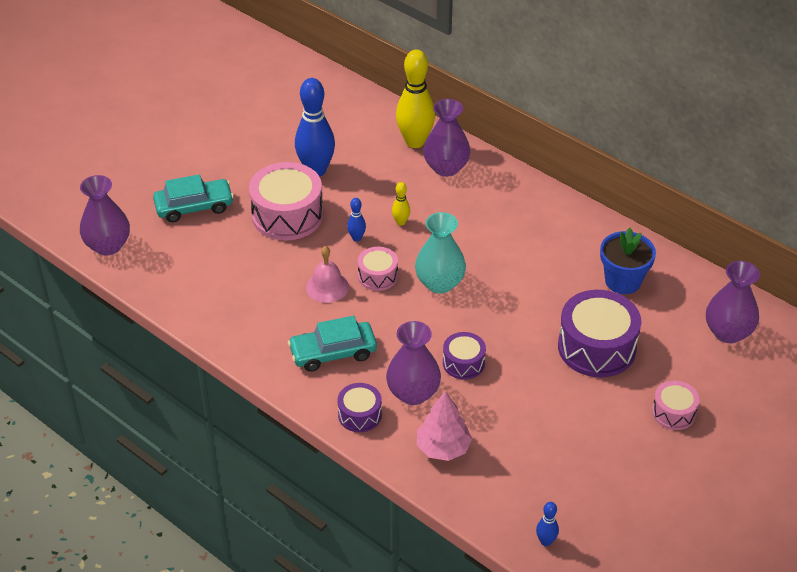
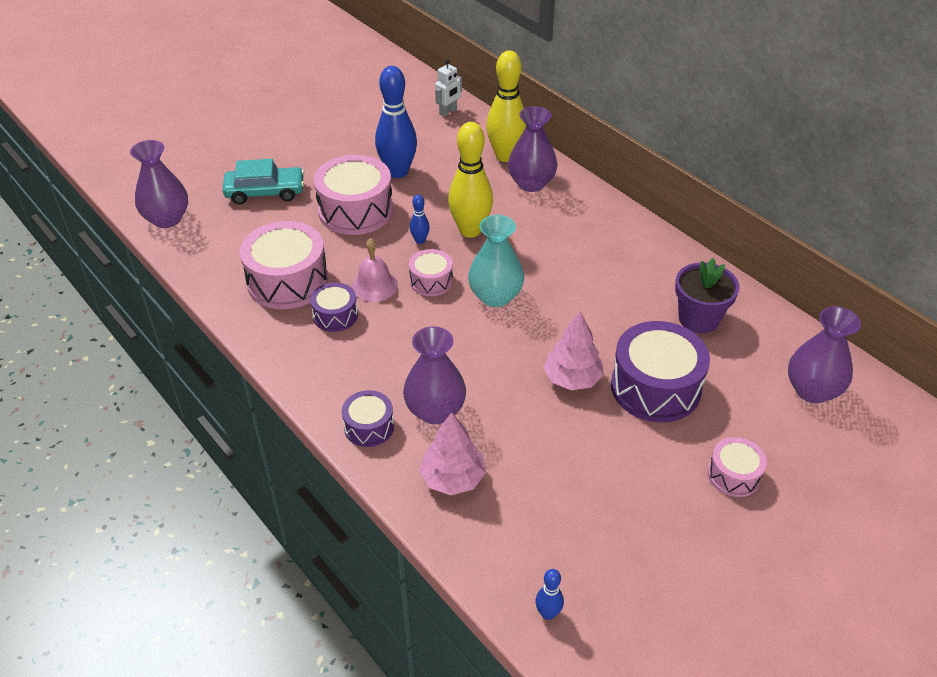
camera: 10 degrees right, 0 degrees up
turquoise car [288,316,377,372] -> none
yellow bowling pin [392,182,410,226] -> yellow bowling pin [448,122,493,238], size x2.24
purple drum [443,332,486,379] -> purple drum moved to [310,282,358,332]
blue flower pot [600,228,656,294] -> purple flower pot [675,258,739,333]
none -> pink drum [240,221,328,309]
none -> white robot [435,59,462,117]
none -> pink tree [543,311,604,390]

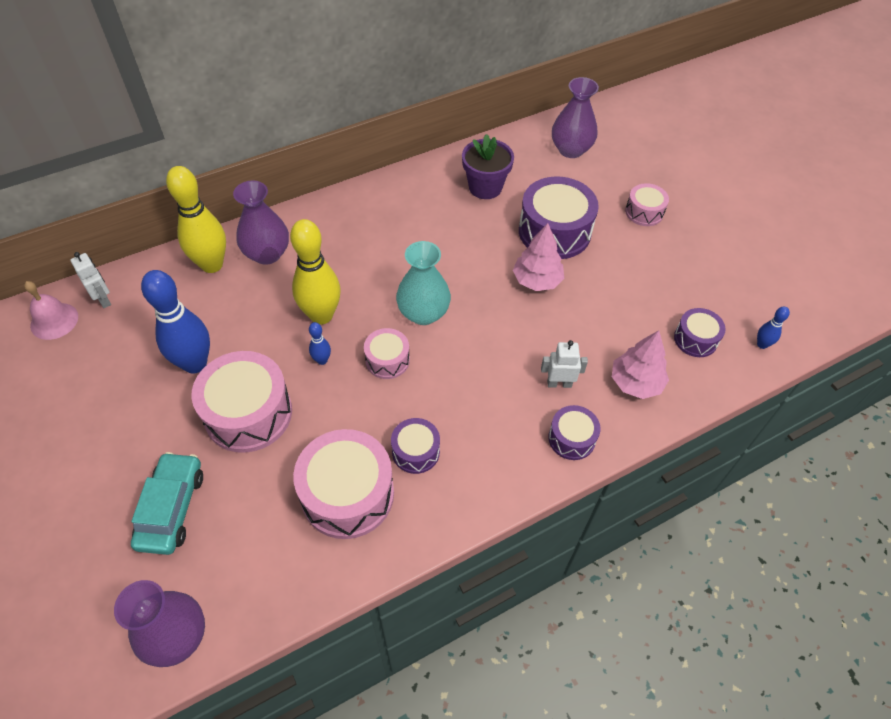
camera: 80 degrees left, 10 degrees up
pink bell [352,238,398,302] -> pink bell moved to [24,281,78,340]
purple vase [403,326,466,424] -> white robot [541,340,588,388]
none -> purple drum [674,308,726,357]

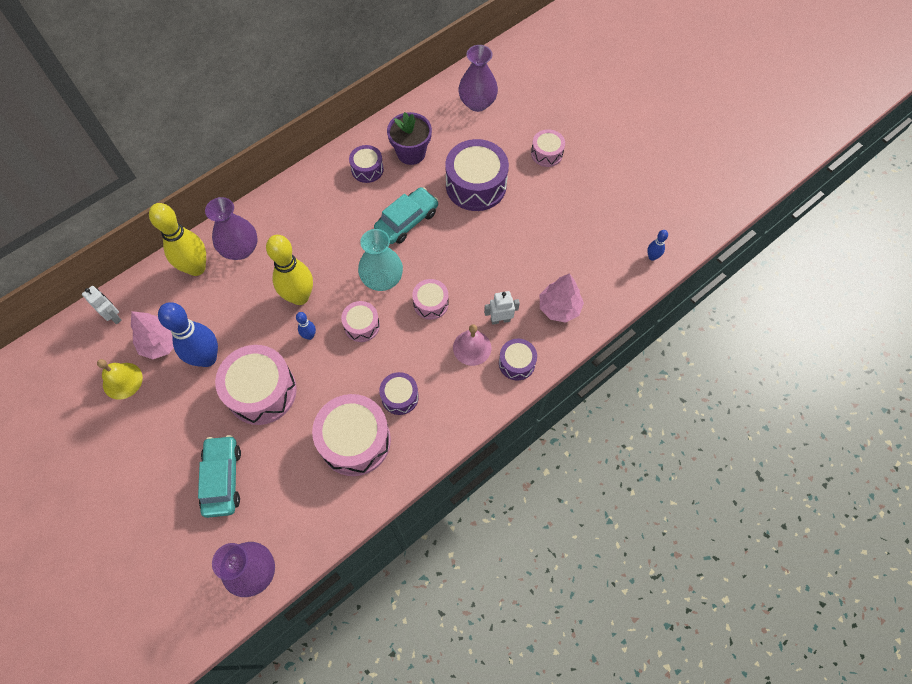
camera: 10 degrees left, 10 degrees up
pink bell [24,281,78,340] -> pink bell moved to [453,324,491,366]
pink tree [513,223,564,291] -> pink tree moved to [131,311,174,359]
purple drum [674,308,726,357] -> purple drum moved to [349,145,384,183]
none -> yellow bell [97,359,143,400]
none -> turquoise car [374,187,438,244]
none -> pink drum [412,279,449,320]

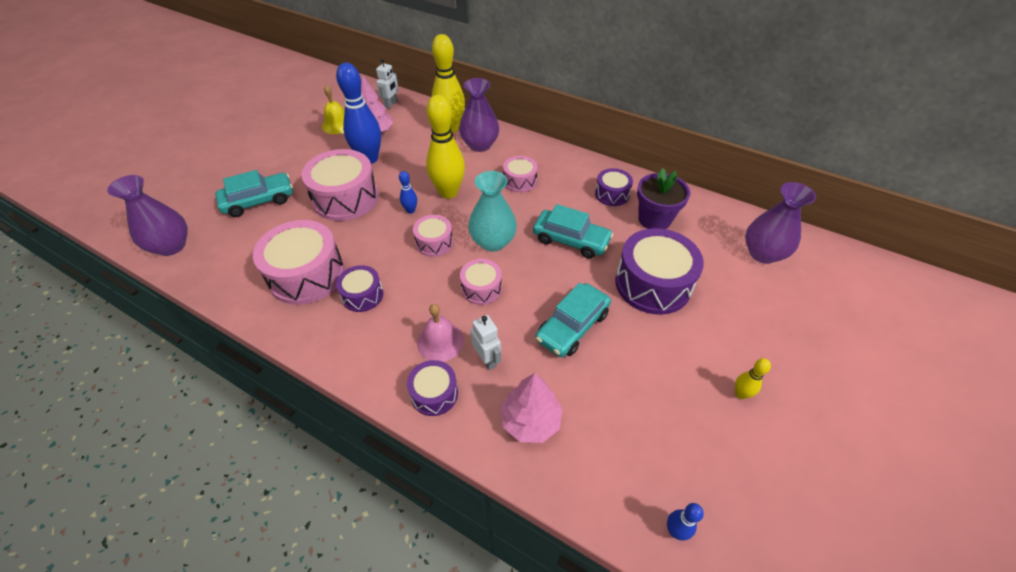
camera: 70 degrees right, 15 degrees down
pink drum [531,129,565,167] -> pink drum moved to [503,156,538,193]
none -> turquoise car [536,283,611,357]
none -> yellow bowling pin [735,358,771,399]

